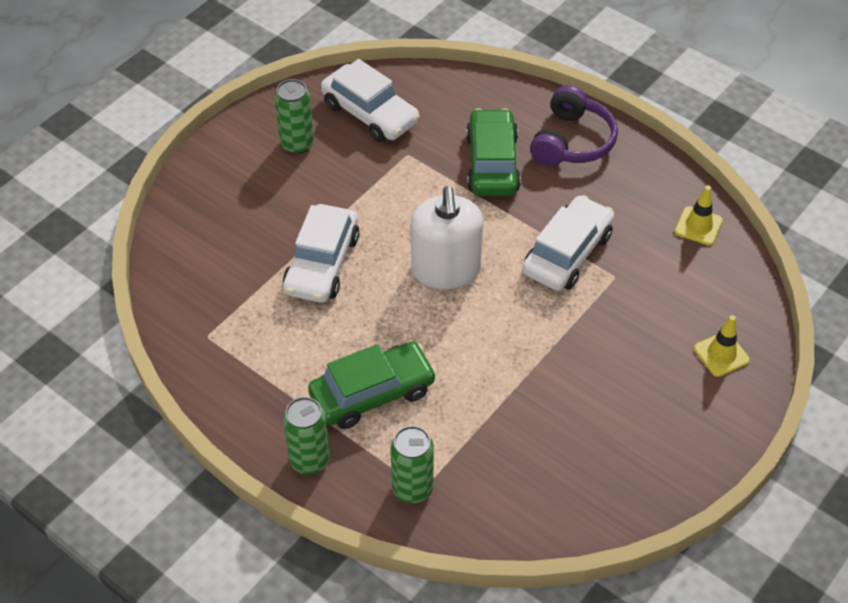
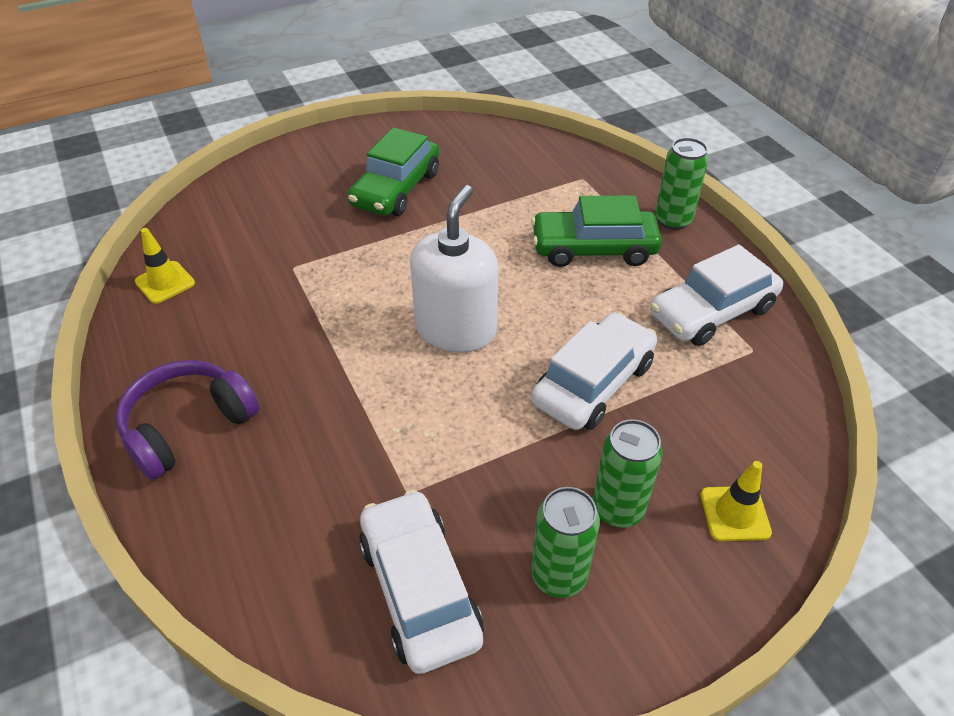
camera: 155 degrees left, 5 degrees down
green can [391,426,434,503] -> green can moved to [593,419,663,528]
green car [466,108,521,196] -> green car moved to [348,127,439,216]
white car [523,195,614,291] -> white car moved to [650,245,783,346]
yellow traffic cone [694,315,750,377] -> yellow traffic cone moved to [701,461,772,541]

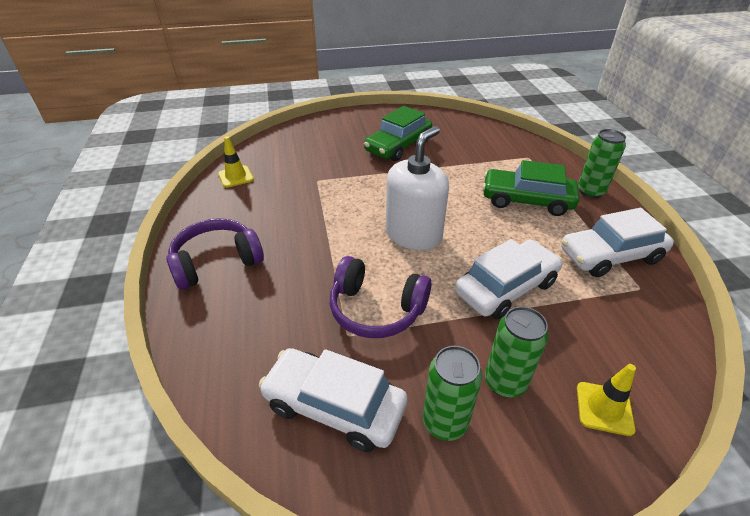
camera: 15 degrees right, 5 degrees down
white car [359,490,484,674] -> white car turned 60 degrees counterclockwise [259,348,408,452]
none -> purple headphones [330,256,431,338]

